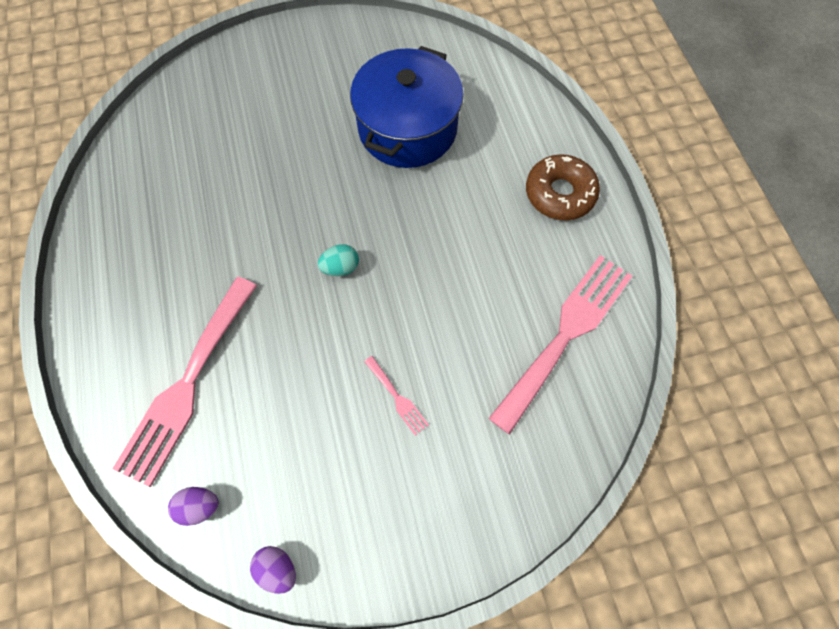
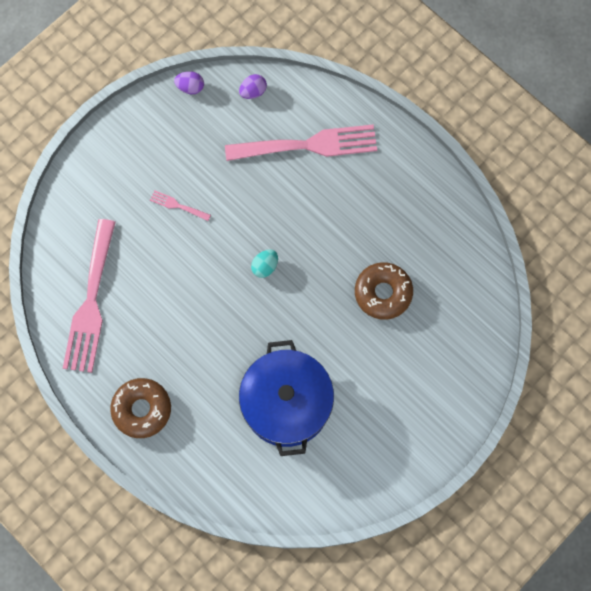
camera: 150 degrees right, 5 degrees up
pink fork [112,277,257,487] -> pink fork turned 90 degrees clockwise [225,124,377,161]
none -> brown donut [355,262,413,320]

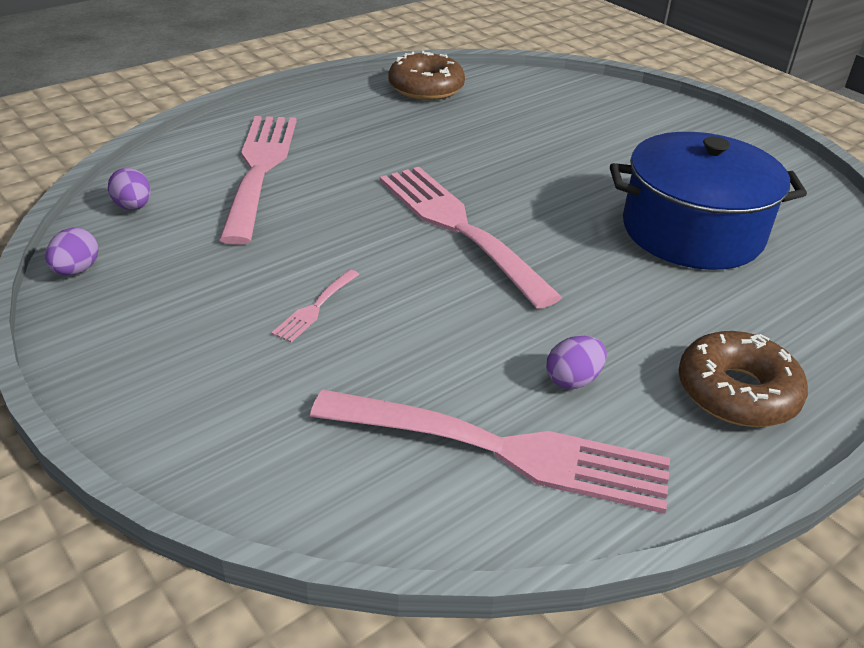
camera: 85 degrees left, 35 degrees down
turquoise egg [251,249,278,278] -> pink fork [380,167,562,309]
brown donut [355,262,413,320] -> brown donut moved to [388,51,465,100]
none -> purple egg [546,336,607,389]

